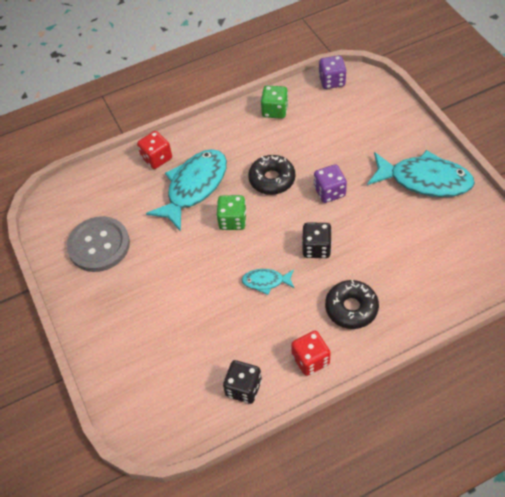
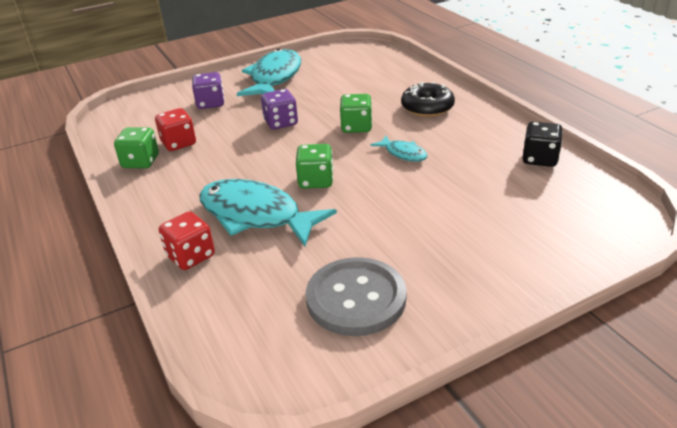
camera: 95 degrees left, 20 degrees down
turquoise fish [242,269,294,295] -> turquoise fish turned 45 degrees counterclockwise [370,136,428,162]
black donut [248,155,295,195] -> none
red dice [291,331,331,376] -> red dice moved to [155,108,196,151]
black dice [302,222,332,258] -> green dice [340,94,372,133]
purple dice [319,55,347,89] -> purple dice moved to [192,72,224,109]

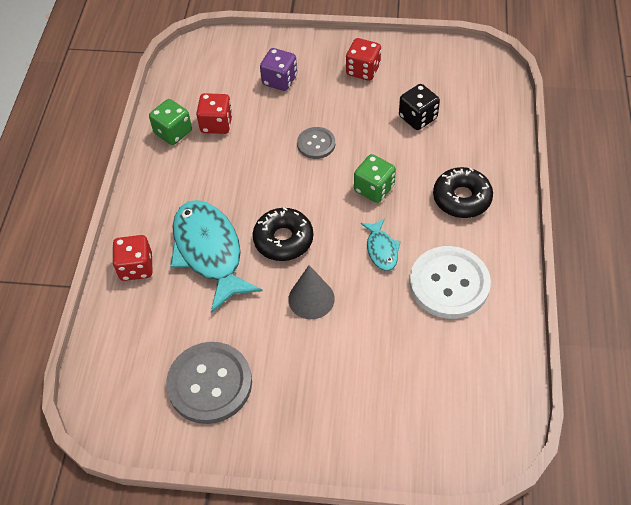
camera: 35 degrees right, 20 degrees up
turquoise fish [237,48,301,96] -> red dice [346,38,381,81]
purple dice [261,89,298,130] -> grey button [297,127,335,159]
green dice [296,144,333,189] -> black donut [253,207,313,261]
black dice [523,122,563,167] -> black dice moved to [399,84,440,130]
none -> grey cone [288,265,335,319]
none -> white button [410,246,491,319]

